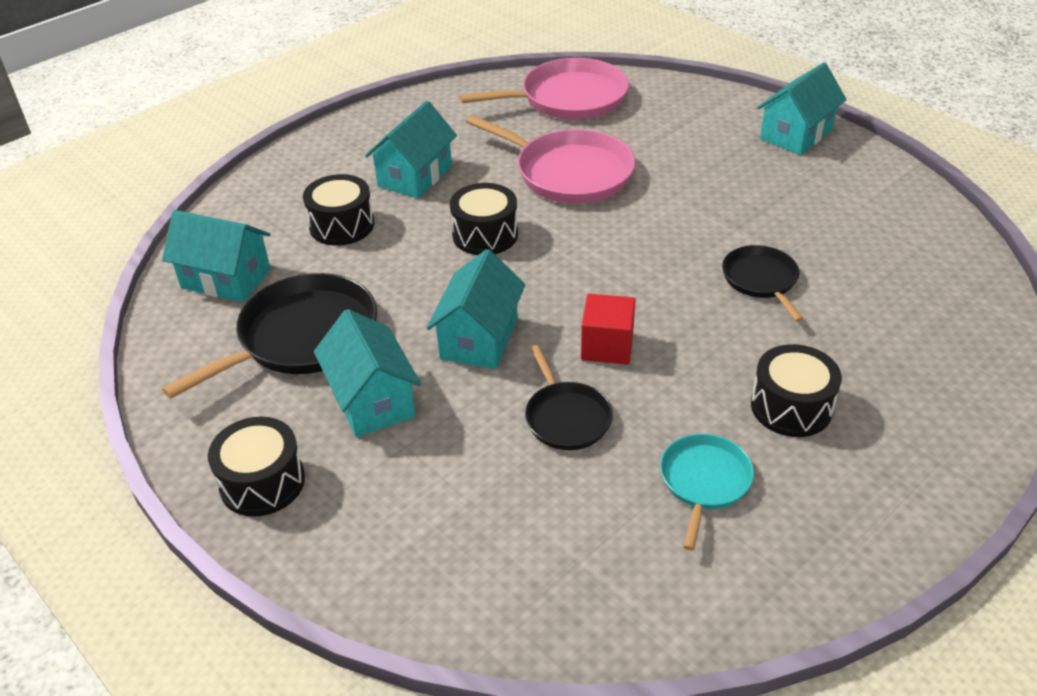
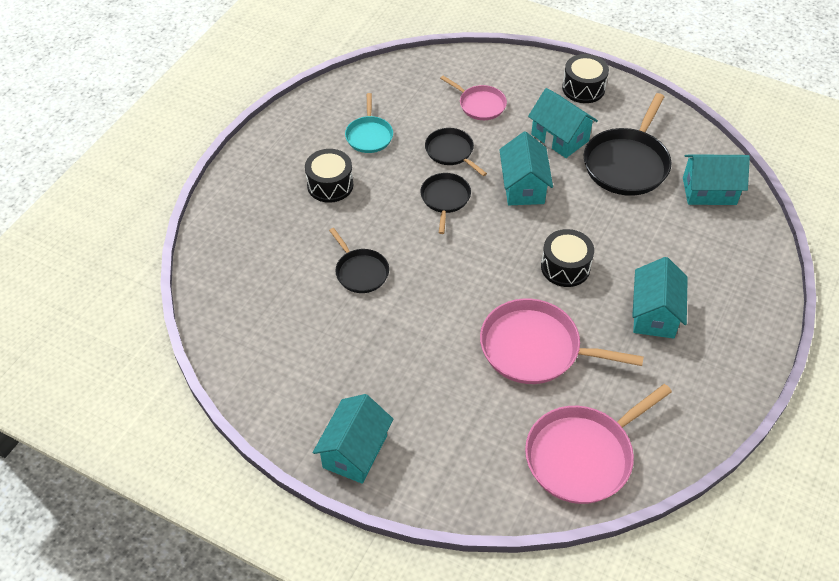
camera: 160 degrees right, 10 degrees up
black drum [303,174,374,246] -> none
red cube [581,294,636,365] -> black pan [421,173,471,234]
none -> pink pan [440,76,507,120]

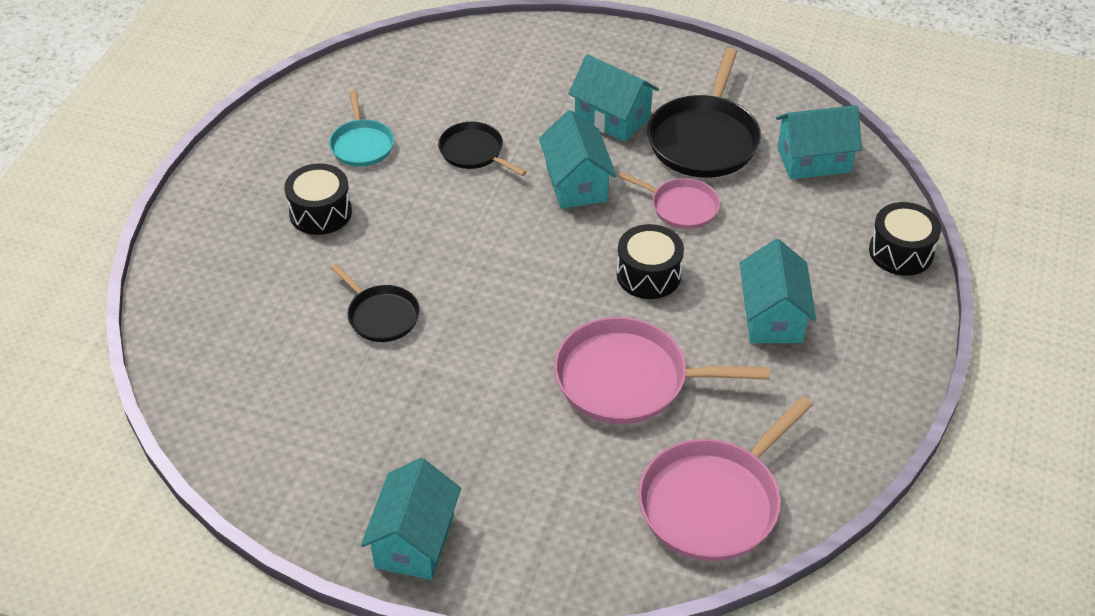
camera: 10 degrees left, 5 degrees down
black pan [421,173,471,234] -> none
pink pan [440,76,507,120] -> pink pan moved to [617,172,720,229]
black drum [562,54,609,103] -> black drum moved to [869,202,941,276]

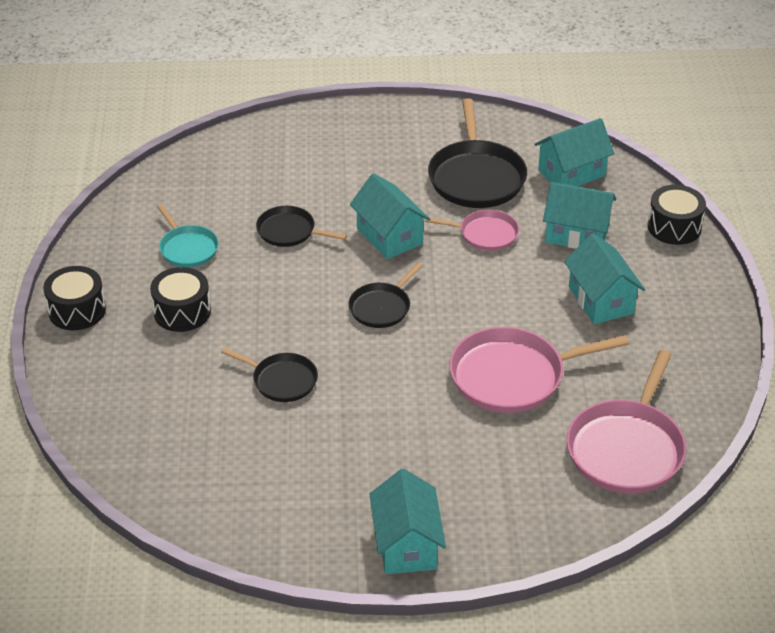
camera: 20 degrees left, 5 degrees down
turquoise house [568,54,659,142] -> turquoise house moved to [543,182,616,249]
black drum [617,224,684,299] -> black drum moved to [43,266,106,330]
none -> black pan [348,262,423,328]

